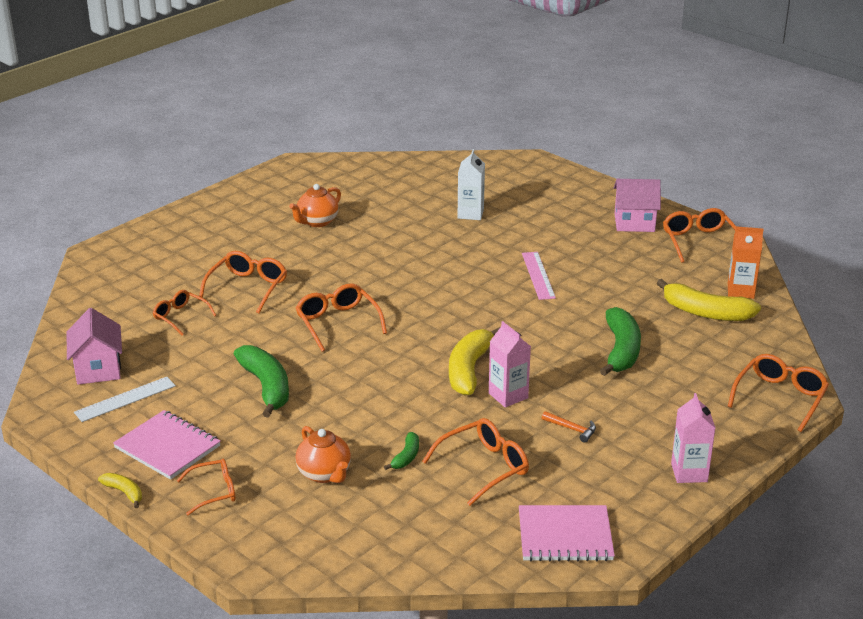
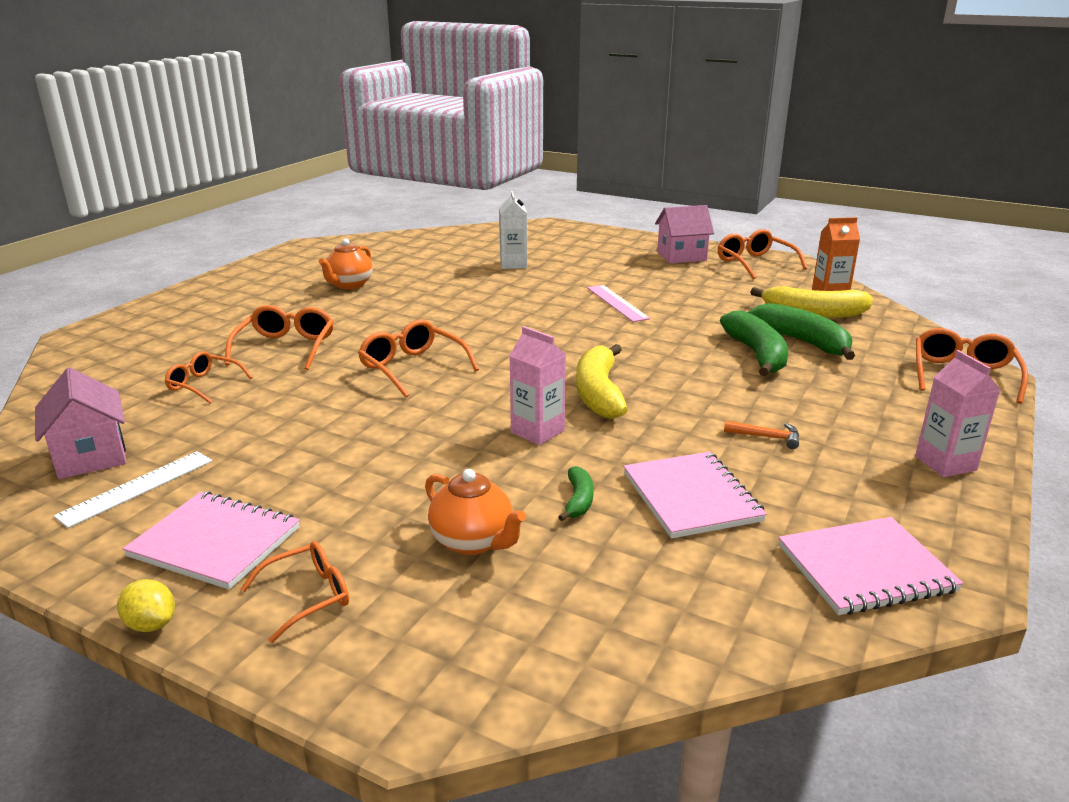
camera: 15 degrees left, 5 degrees down
yellow banana [98,473,142,508] -> yellow lemon [117,579,175,632]
green banana [234,345,289,418] -> green banana moved to [748,303,855,360]
orange glasses [422,418,529,506] -> pink notebook [624,452,767,539]
pink carton [489,321,531,407] -> pink carton moved to [509,326,566,445]

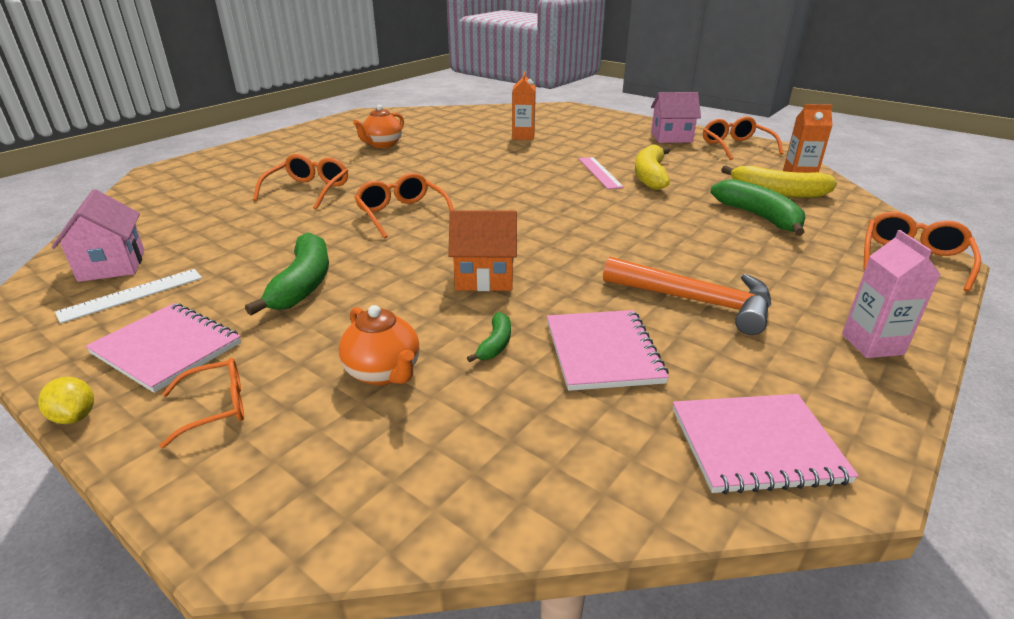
camera: 10 degrees right, 5 degrees up
orange glasses [165,351,253,404] -> none
white carton [499,191,527,269] -> orange carton [512,71,536,140]
pink carton [509,326,566,445] -> orange house [448,210,517,291]
yellow banana [576,344,628,419] -> yellow banana moved to [635,144,670,190]
green banana [720,311,788,376] -> green banana moved to [245,232,329,315]
orange hammer [724,420,799,449] -> orange hammer [603,257,771,335], size x2.35

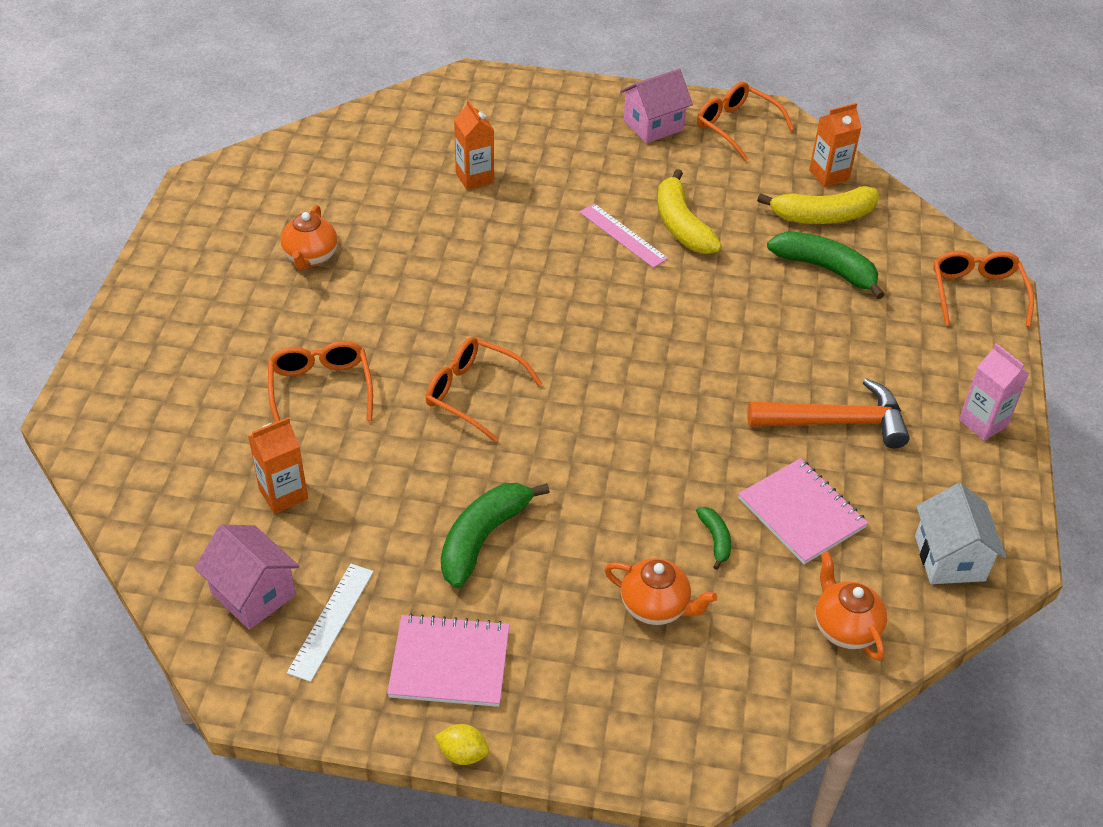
camera: 30 degrees left, 15 degrees up
orange glasses [160,358,244,448] -> none
green banana [245,232,329,315] -> green banana turned 120 degrees counterclockwise [441,483,550,588]
orange house [448,210,517,291] -> none
pink notebook [673,394,859,494] -> white house [915,483,1006,584]
none -> orange carton [248,417,308,514]
none -> orange teapot [815,552,887,661]

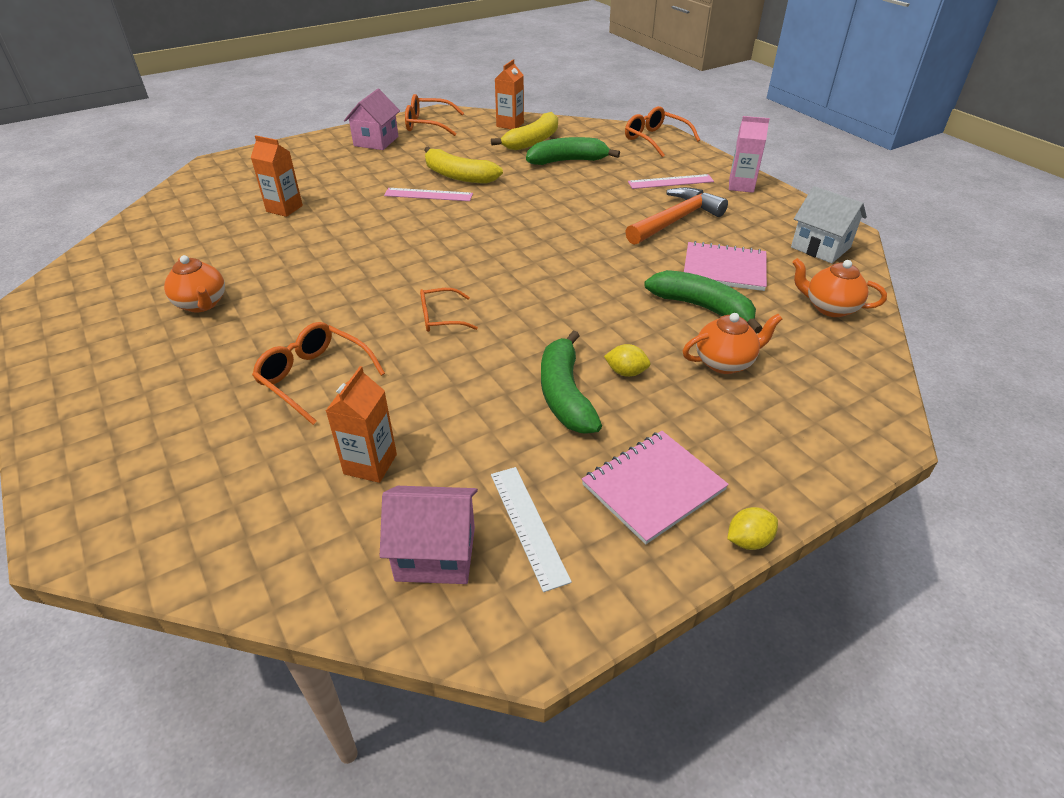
camera: 40 degrees left, 5 degrees down
orange glasses [426,337,542,442] -> orange glasses [420,288,478,332], size x0.67
green banana [696,507,731,570] -> green banana [644,270,762,334], size x2.01
none -> yellow lemon [604,344,651,377]
none -> pink ruler [628,174,714,189]

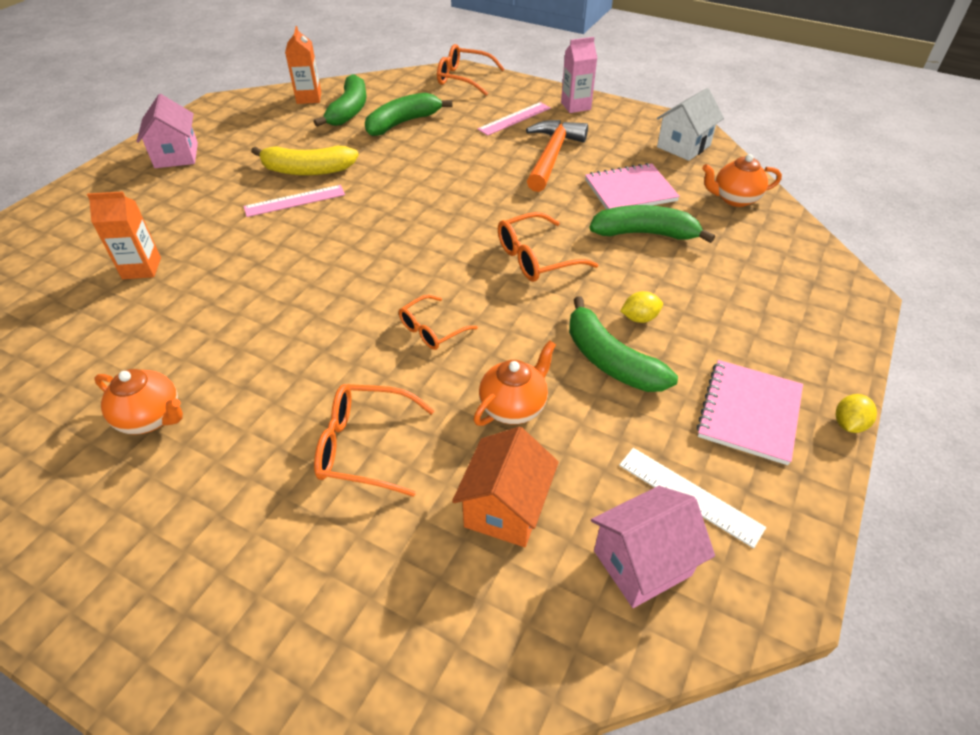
camera: 30 degrees left, 5 degrees up
orange carton [326,366,397,483] -> orange house [452,427,559,547]
orange glasses [405,94,464,136] -> orange glasses moved to [498,212,599,282]
yellow banana [491,112,558,150] -> green banana [314,74,367,127]
orange teapot [683,313,782,374] -> orange teapot moved to [474,340,556,426]
white house [791,186,867,263] -> white house turned 60 degrees counterclockwise [657,88,724,161]

